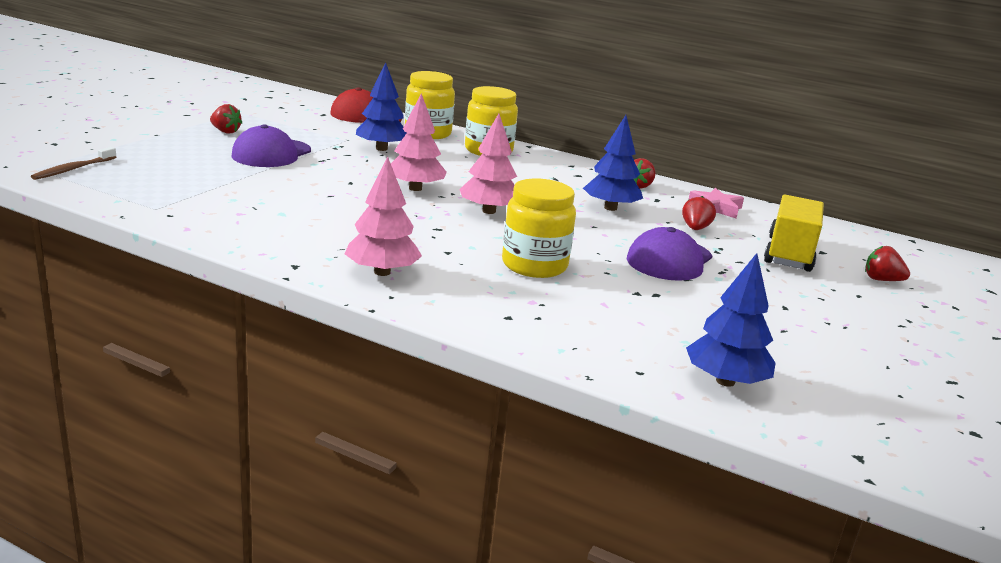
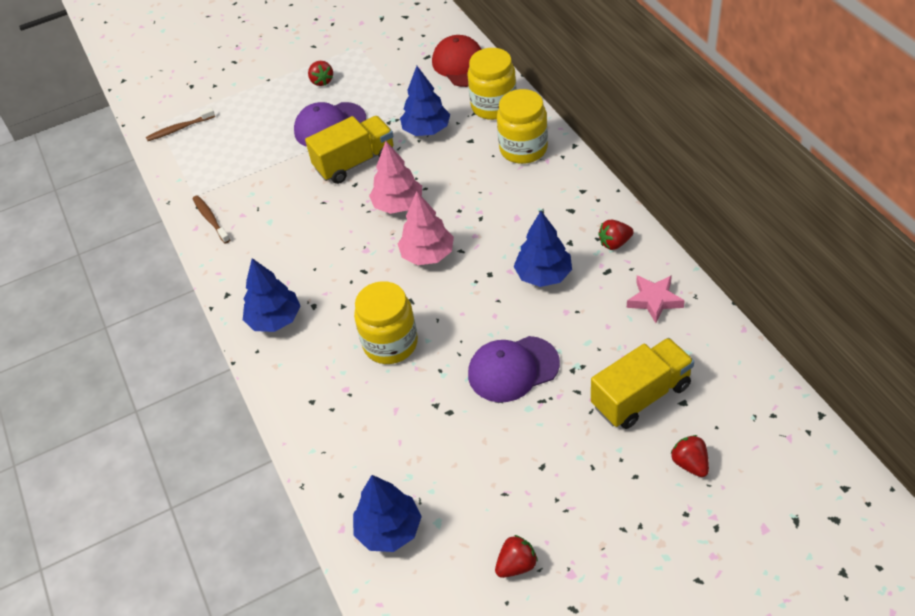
camera: 45 degrees right, 25 degrees up
pink tree [345,157,422,276] -> blue tree [243,258,300,332]
red strawberry [682,196,716,230] -> red strawberry moved to [495,535,538,578]
none -> brown toothbrush [193,195,230,244]
none -> yellow truck [305,116,393,184]

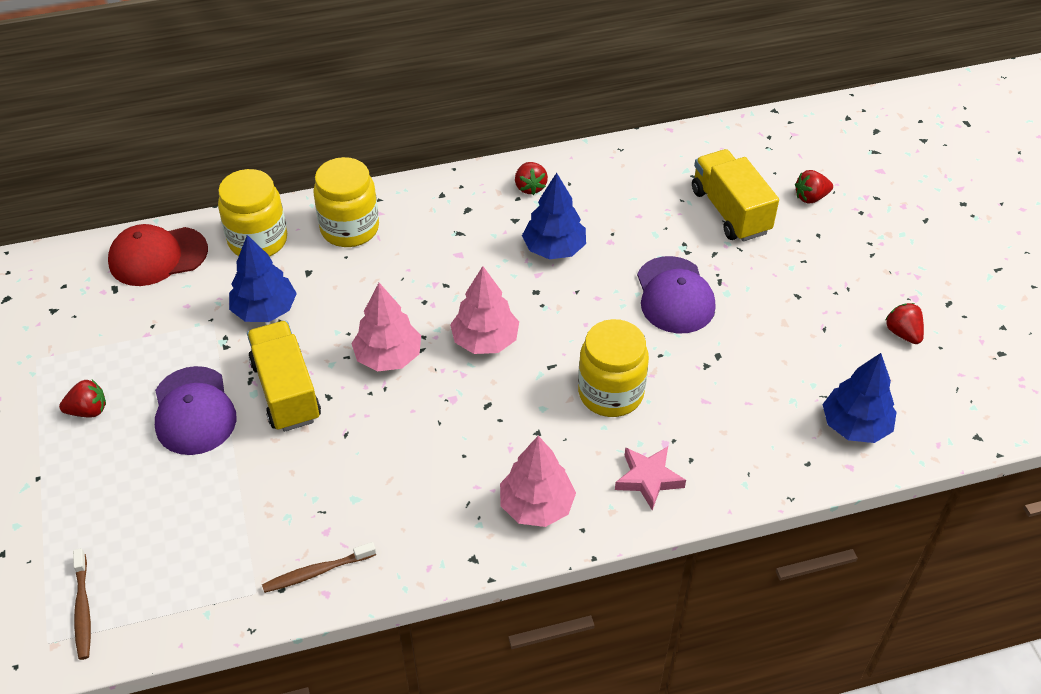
camera: 85 degrees left, 0 degrees up
blue tree [243,258,300,332] -> pink tree [500,436,576,527]
pink star [627,275,685,323] -> pink star moved to [615,447,686,510]

